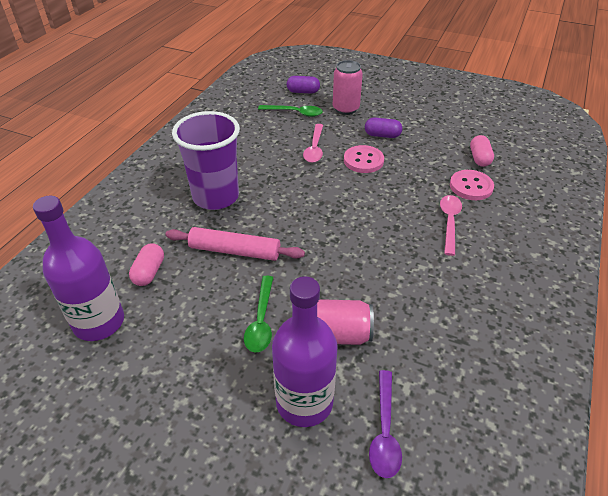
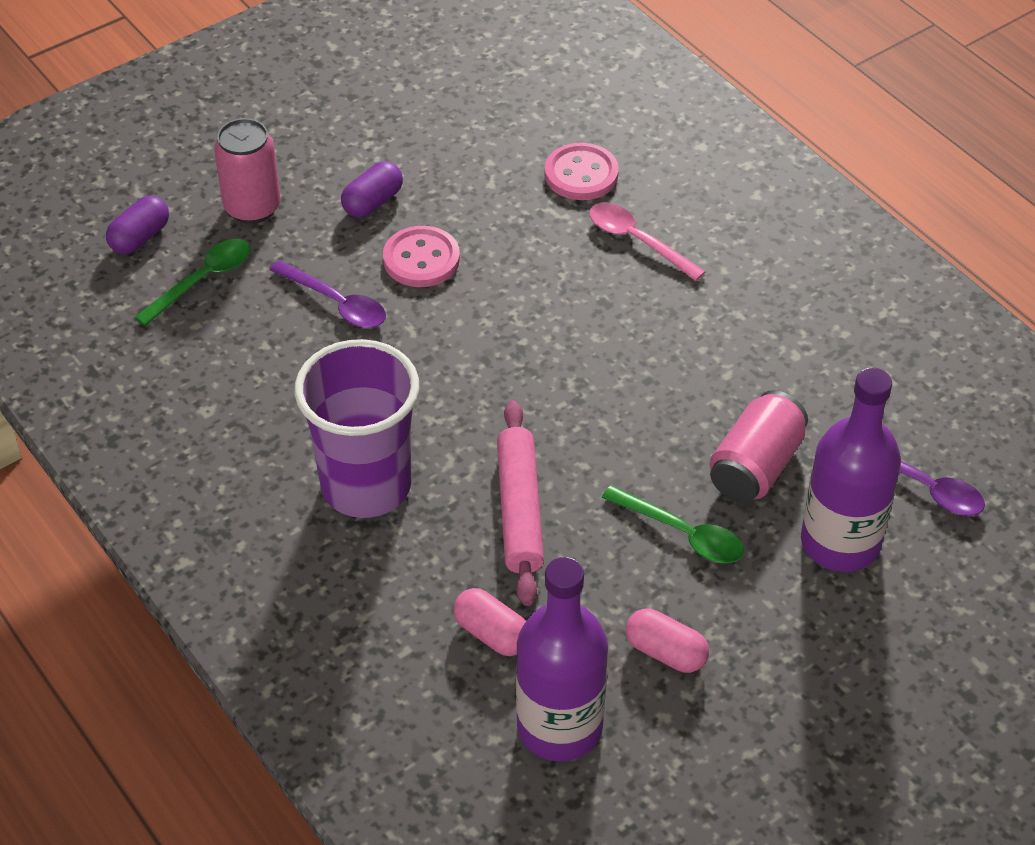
camera: 60 degrees left, 5 degrees up
pink rolling pin [165,227,305,261] -> pink rolling pin turned 45 degrees counterclockwise [497,400,544,606]
pink spoon [303,124,323,163] -> purple spoon [270,260,386,328]
pink capsule [470,135,494,167] -> pink capsule moved to [626,609,709,673]

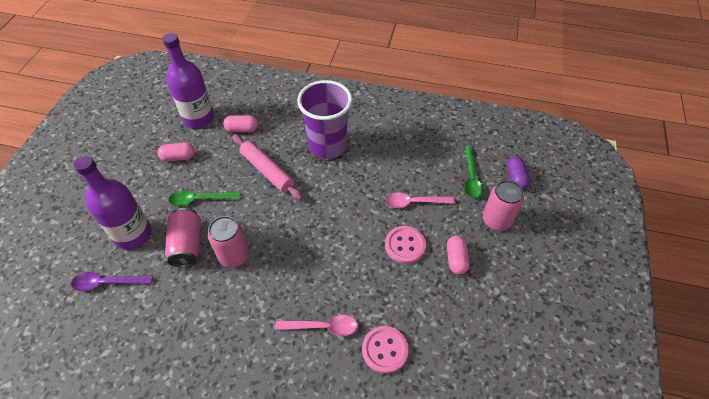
camera: 140 degrees right, 5 degrees up
purple spoon [270,260,386,328] -> pink spoon [385,193,455,208]
purple capsule [341,161,403,218] -> pink capsule [447,236,469,274]
none -> pink can [208,216,249,268]

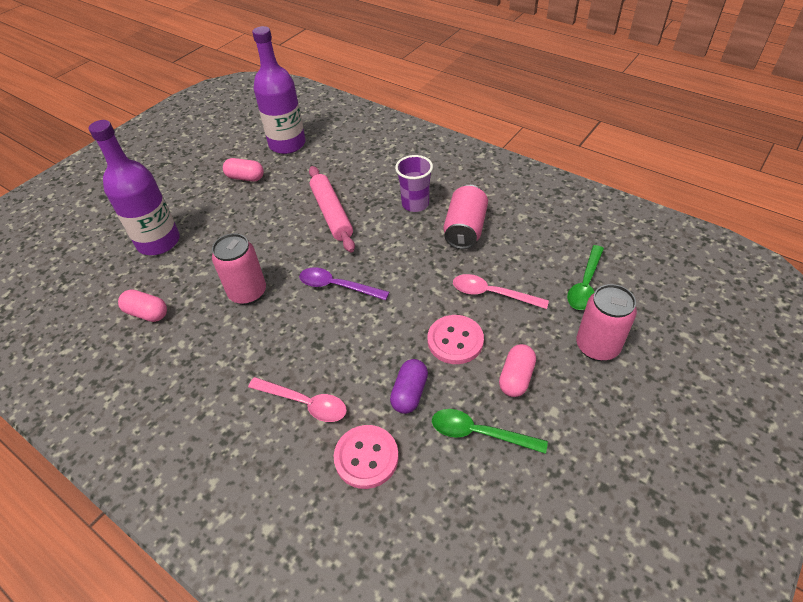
camera: 25 degrees right, 5 degrees down
purple spoon [71,272,153,291] -> purple spoon moved to [299,267,389,300]
pink can [165,208,201,267] -> pink can moved to [443,185,488,249]
green spoon [168,190,240,206] -> green spoon moved to [432,409,548,454]
pink capsule [223,115,258,132] -> pink capsule moved to [118,290,167,322]
purple cup [297,80,352,159] -> purple cup [395,155,433,212], size x0.56
purple capsule [507,157,531,189] -> purple capsule moved to [390,359,428,414]

